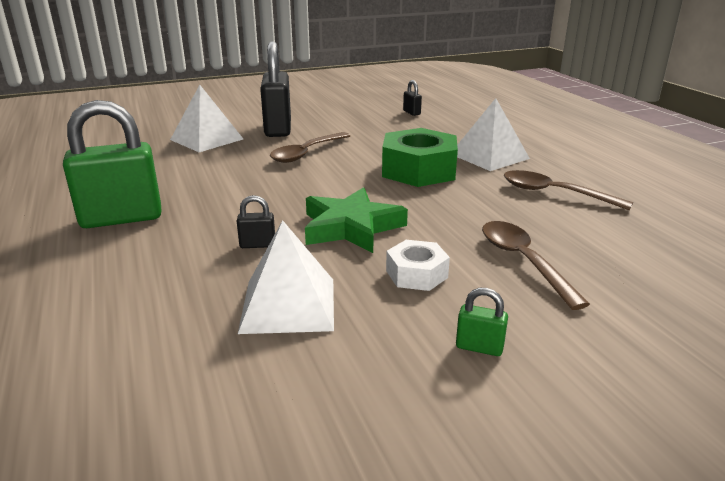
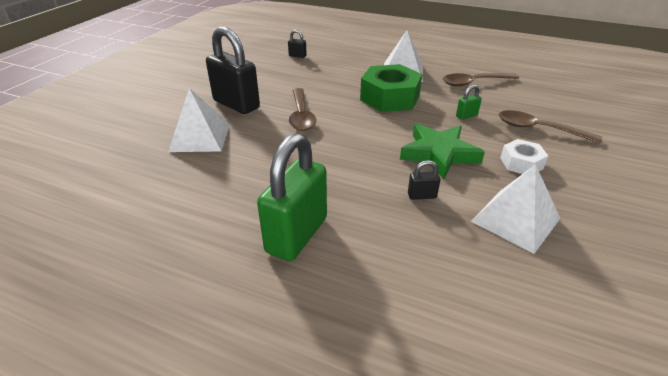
camera: 45 degrees left, 10 degrees up
black padlock [237,195,275,248] -> black padlock turned 45 degrees clockwise [408,160,440,200]
green padlock [456,288,508,356] -> green padlock moved to [456,85,482,120]

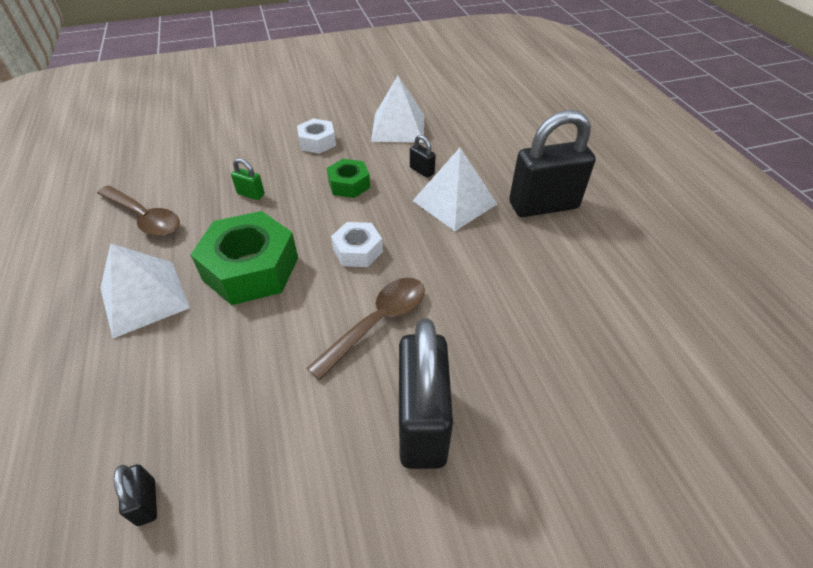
camera: 130 degrees left, 10 degrees up
white pyramid [168,88,230,152] -> white pyramid moved to [413,148,497,231]
green padlock [257,133,327,261] -> black padlock [509,110,596,217]
green star [400,123,485,179] -> green nut [327,159,370,198]
brown spoon [499,110,602,144] -> none
none -> white nut [331,222,383,267]

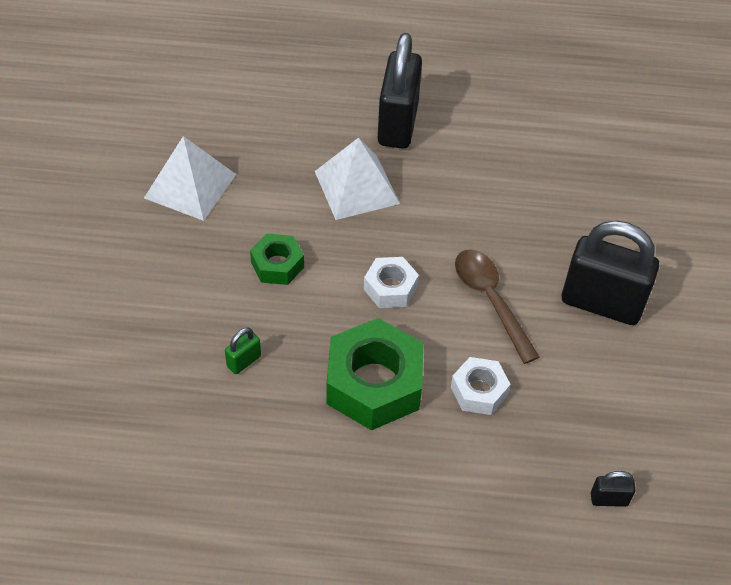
camera: 70 degrees left, 5 degrees up
brown spoon [97,185,180,236] -> none
white pyramid [100,243,190,338] -> none
white nut [297,118,336,154] -> white nut moved to [451,357,511,415]
black padlock [410,135,436,178] -> none

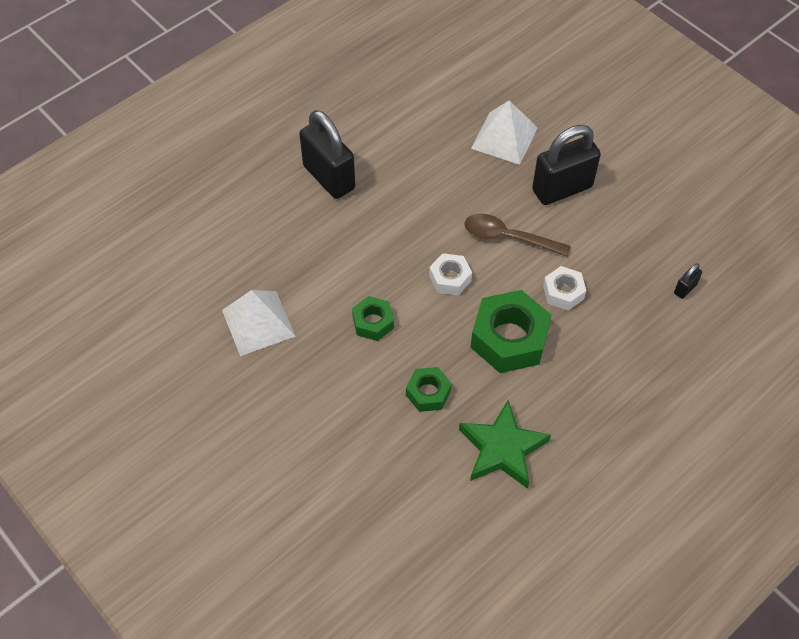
camera: 45 degrees left, 5 degrees up
green padlock [225,328,261,374] -> green nut [406,367,451,412]
white pyramid [315,138,400,220] -> white pyramid moved to [471,100,538,165]
none -> green star [459,400,551,489]

